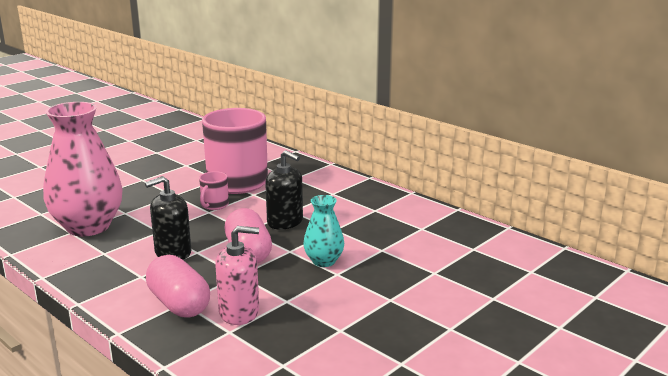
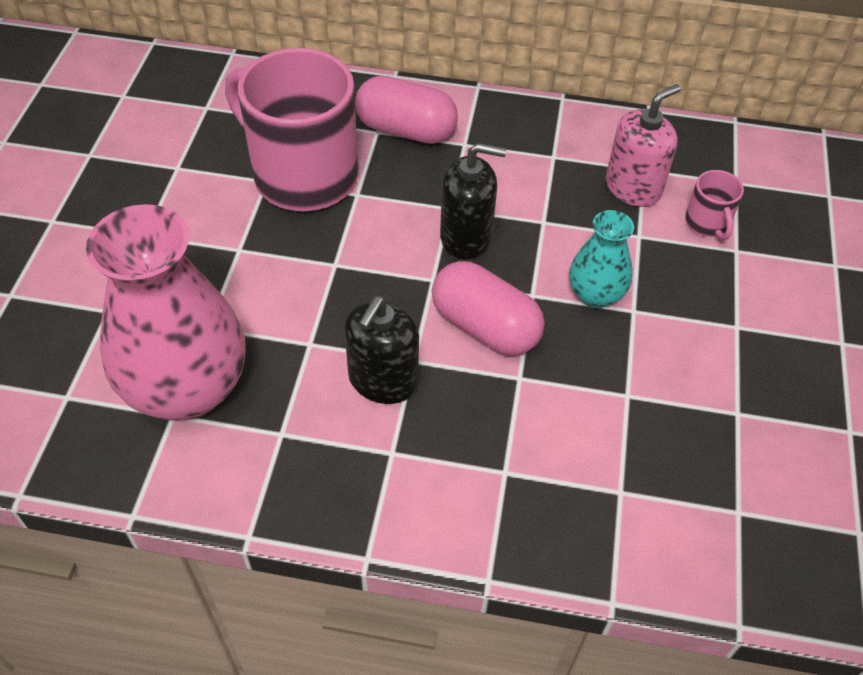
camera: 35 degrees left, 30 degrees up
pink capsule [146,255,210,318] -> pink capsule moved to [355,76,458,144]
pink mug [199,171,229,210] -> pink mug moved to [685,170,744,240]
pink soap dispenser [215,226,259,325] -> pink soap dispenser moved to [606,84,681,207]

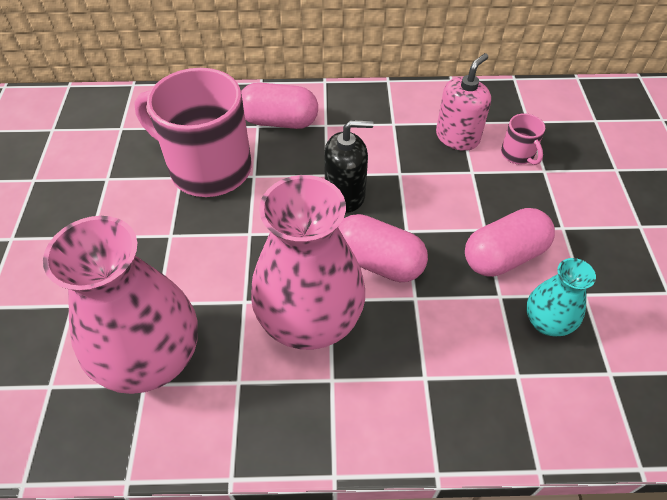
camera: 10 degrees left, 0 degrees up
black soap dispenser [344,296,419,404] -> pink vase [251,175,365,350]
turquoise vase [569,210,634,308] -> turquoise vase moved to [526,258,596,336]
none -> pink capsule [465,208,555,277]

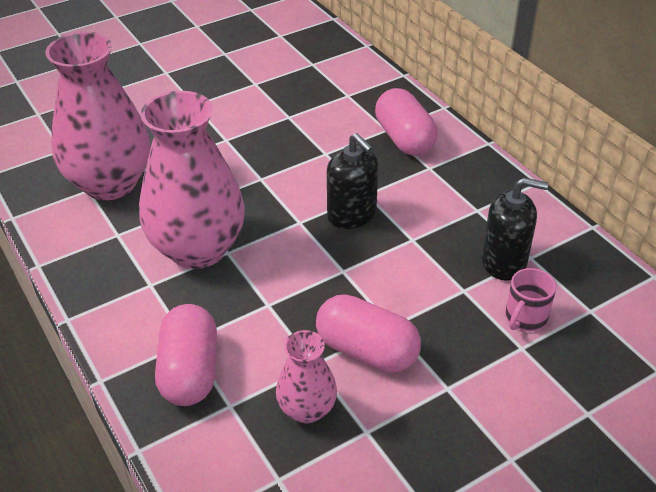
camera: 60 degrees right, 10 degrees down
pink mug [135,68,252,197] -> none
pink capsule [338,214,428,282] -> pink capsule moved to [155,304,217,406]
pink soap dispenser [436,53,491,151] -> black soap dispenser [482,177,548,280]
turquoise vase [526,258,596,336] -> pink vase [276,330,337,424]

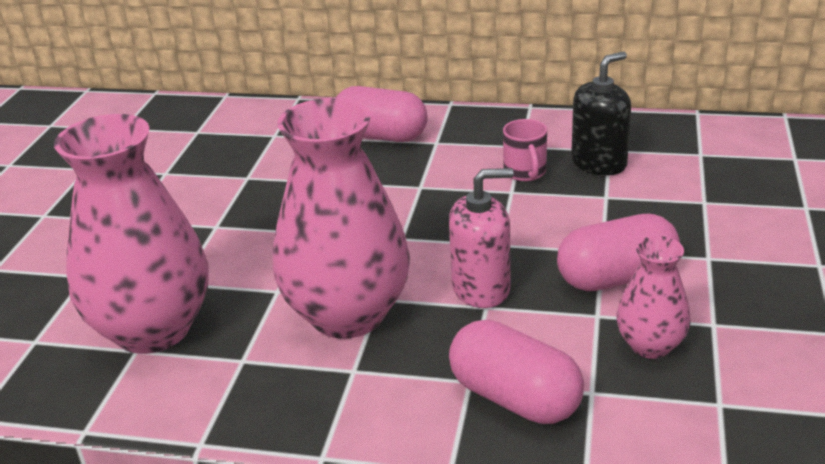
camera: 45 degrees left, 10 degrees down
black soap dispenser [327,133,378,229] -> none
pink mug [505,268,556,331] -> pink mug moved to [503,119,547,181]
none -> pink soap dispenser [449,168,514,308]

